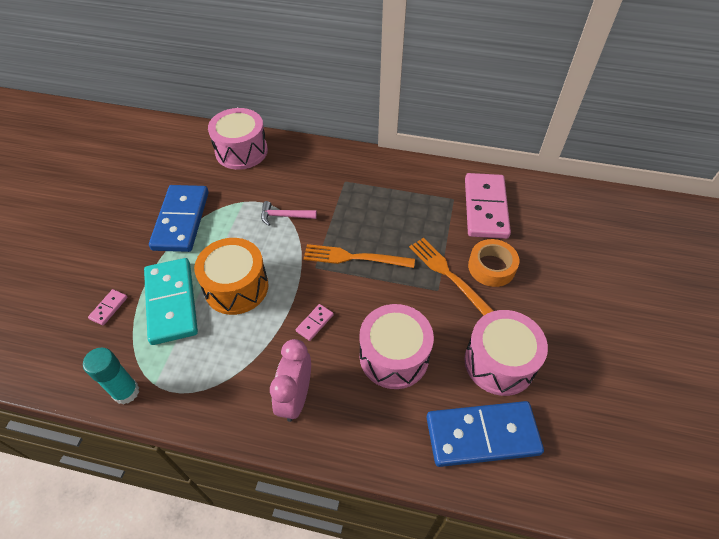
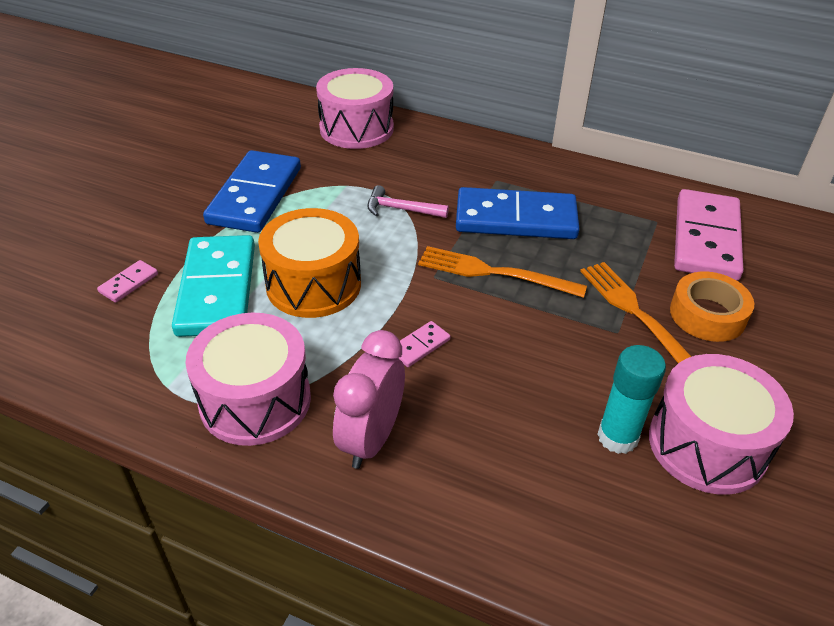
camera: 10 degrees right, 10 degrees down
turquoise glue stick [83,348,139,405] -> turquoise glue stick moved to [597,345,666,454]
pink drum [359,304,434,389] -> pink drum moved to [185,313,311,446]
blue domino [426,401,544,467] -> blue domino moved to [456,187,580,239]

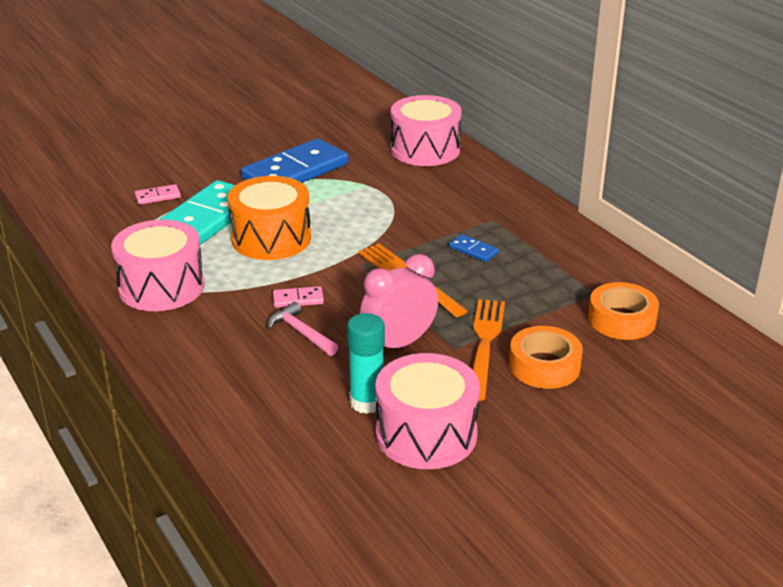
camera: 35 degrees right, 10 degrees down
pink clock [333,330,405,469] -> pink clock moved to [360,254,438,348]
pink hammer [367,185,449,218] -> pink hammer moved to [268,302,338,356]
blue domino [456,187,580,239] -> blue domino [449,234,499,262], size x0.41
pink domino [674,189,743,281] -> orange tape [588,282,659,340]

